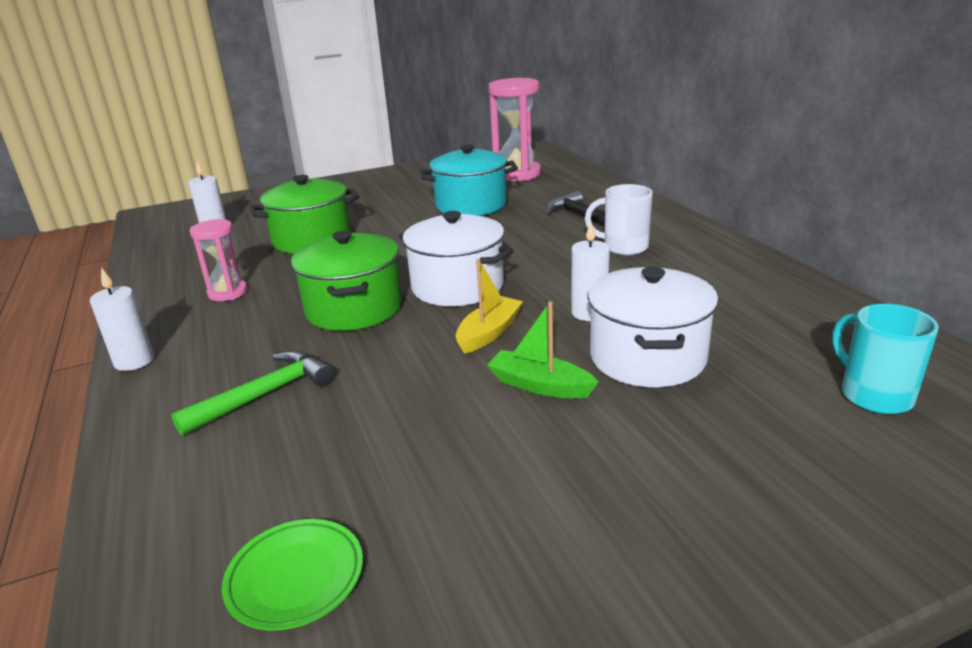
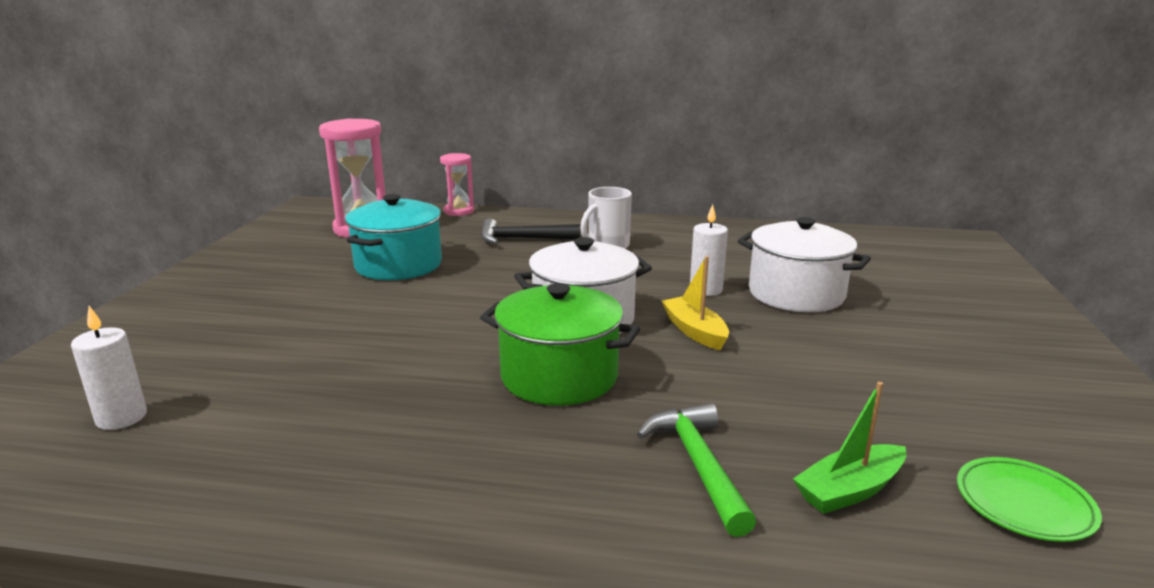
camera: 60 degrees left, 5 degrees down
white candle [90,267,154,371] -> none
pink hourglass [190,219,247,301] -> pink hourglass moved to [440,153,474,216]
green pot [250,175,359,254] -> none
green boat [487,301,598,399] -> green boat moved to [793,382,906,514]
turquoise mug [832,304,939,414] -> none

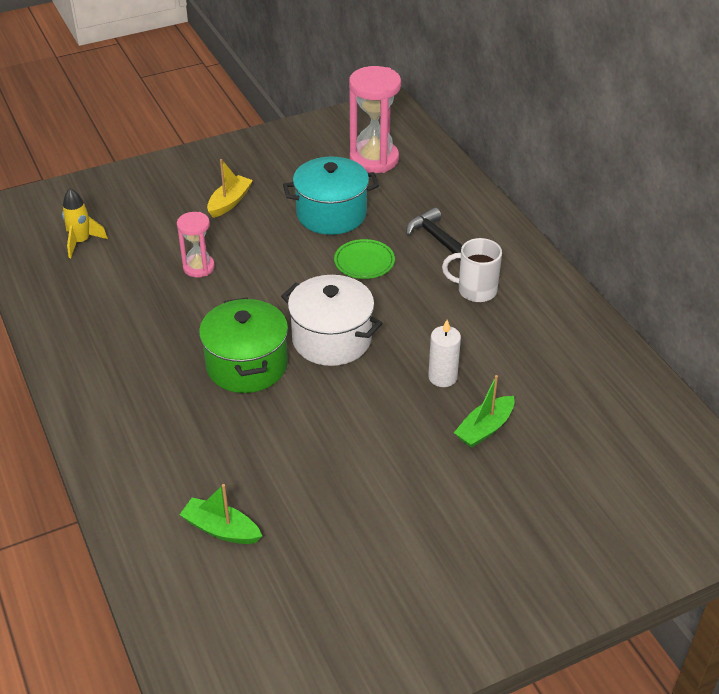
camera: 55 degrees right, 20 degrees up
white candle [71,306,147,430] -> yellow rocket [62,188,108,258]
pink hourglass [440,153,474,216] -> pink hourglass moved to [177,212,215,277]
green hammer [637,403,756,537] -> none
yellow boat [662,256,729,350] -> yellow boat moved to [207,159,253,218]
white pot [738,217,871,312] -> green boat [454,375,515,448]
green plate [957,457,1102,542] -> green plate moved to [334,239,395,279]

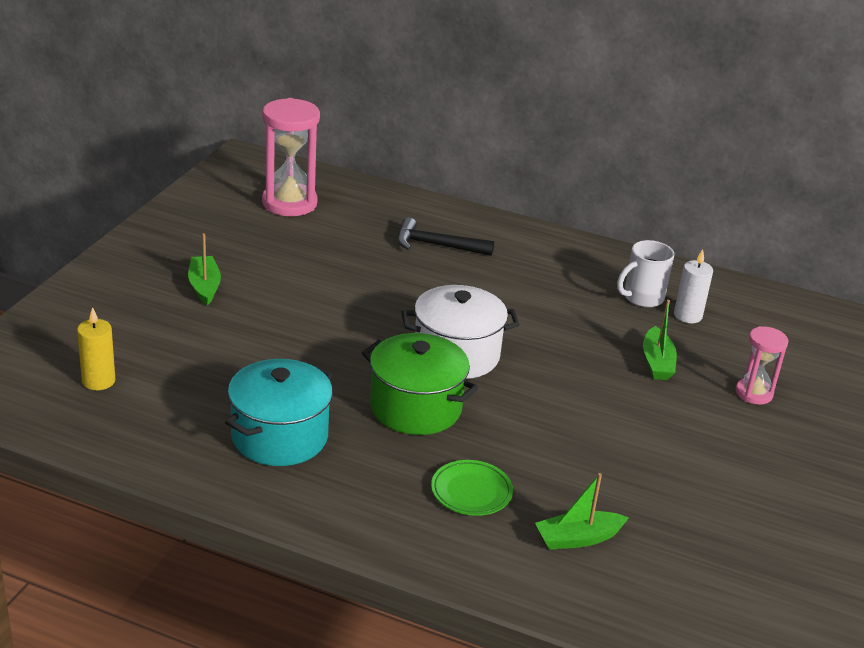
camera: 45 degrees left, 10 degrees down
yellow rocket [62,188,108,258] -> yellow candle [77,307,116,390]
pink hourglass [177,212,215,277] -> pink hourglass moved to [736,326,788,405]
yellow boat [207,159,253,218] -> green boat [188,233,221,306]
turquoise pot [283,156,379,235] -> turquoise pot moved to [225,359,333,466]
green plate [334,239,395,279] -> green plate moved to [431,460,513,516]
white candle [428,320,461,387] -> white candle moved to [674,249,713,323]
white mug [442,238,502,302] -> white mug moved to [617,240,675,308]

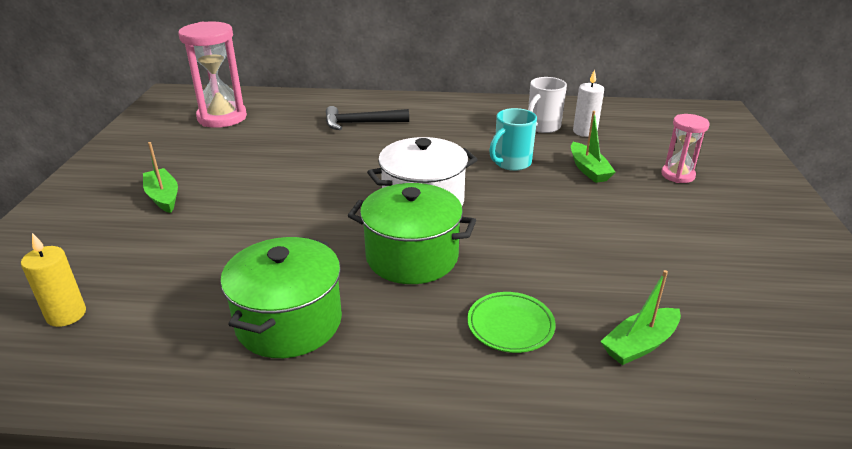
camera: 15 degrees left, 0 degrees up
turquoise pot [225,359,333,466] -> green pot [220,237,342,358]
none -> turquoise mug [489,108,537,171]

